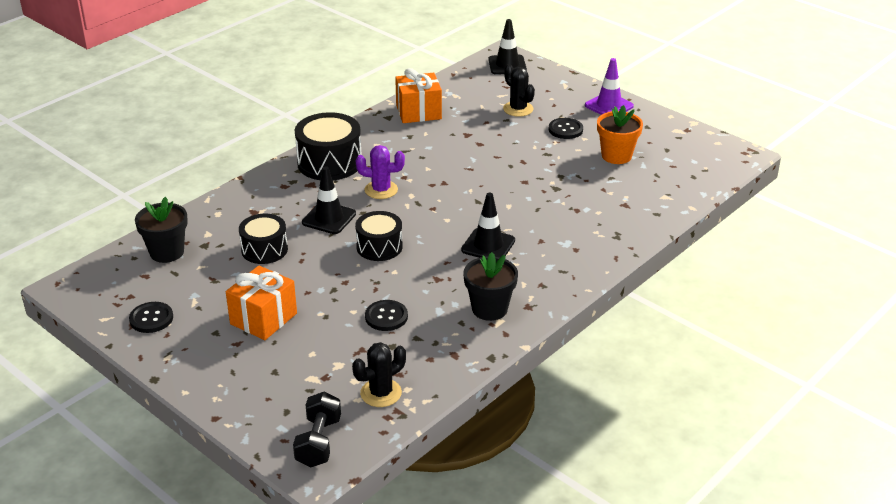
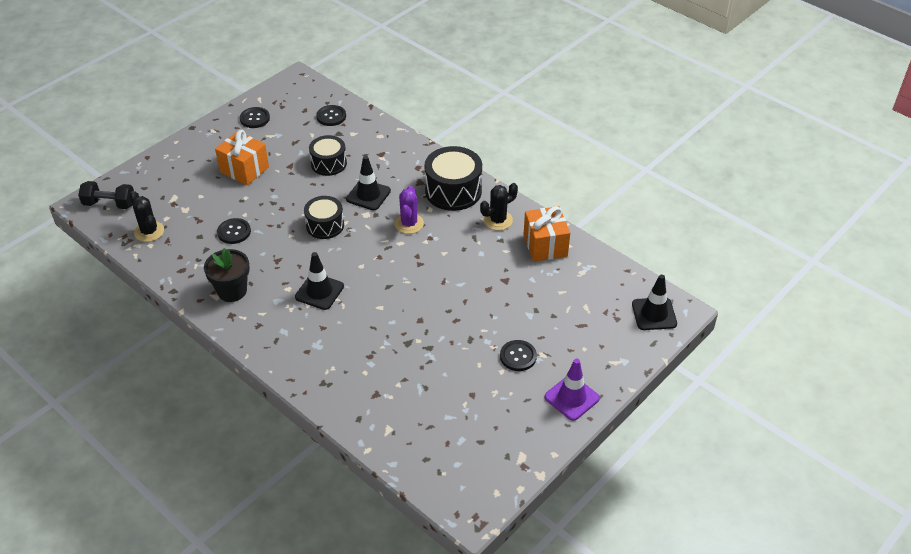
camera: 90 degrees right, 10 degrees up
black flower pot [135,197,188,263] -> black button [316,105,346,126]
black cactus [503,64,535,117] -> black cactus moved to [480,183,518,230]
orange flower pot [597,105,643,164] -> none

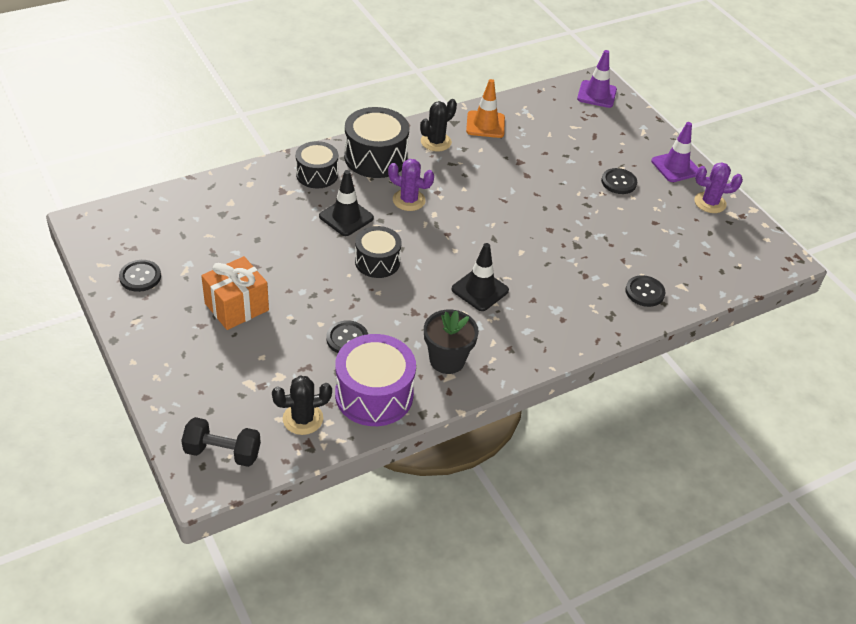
camera: 75 degrees left, 0 degrees up
black dumbbell [78,181,134,209] -> black dumbbell turned 75 degrees clockwise [181,417,261,467]
black drum [309,135,347,176] -> black drum moved to [296,141,338,188]
black button [316,105,346,126] -> black button moved to [625,275,665,307]
black cactus [480,183,518,230] -> black cactus turned 60 degrees clockwise [420,99,457,151]
orange gift [523,206,570,262] -> orange traffic cone [466,79,505,138]
black traffic cone [632,274,677,330] -> purple traffic cone [577,50,617,108]
none -> purple drum [335,334,416,426]
none -> purple cactus [694,162,743,213]

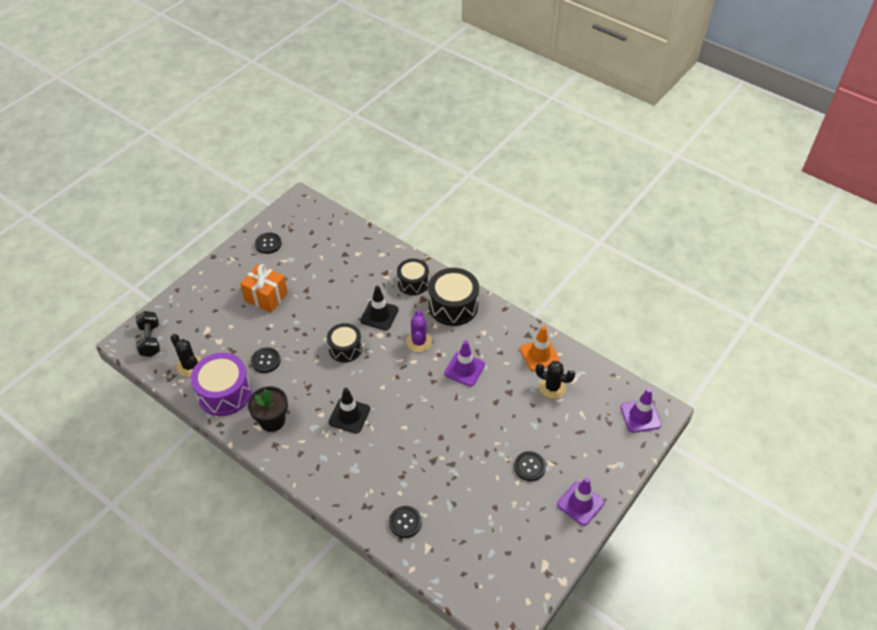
camera: 70 degrees right, 5 degrees up
black cactus [420,99,457,151] -> black cactus moved to [536,361,575,398]
purple cactus [694,162,743,213] -> none
none -> purple traffic cone [444,340,485,386]

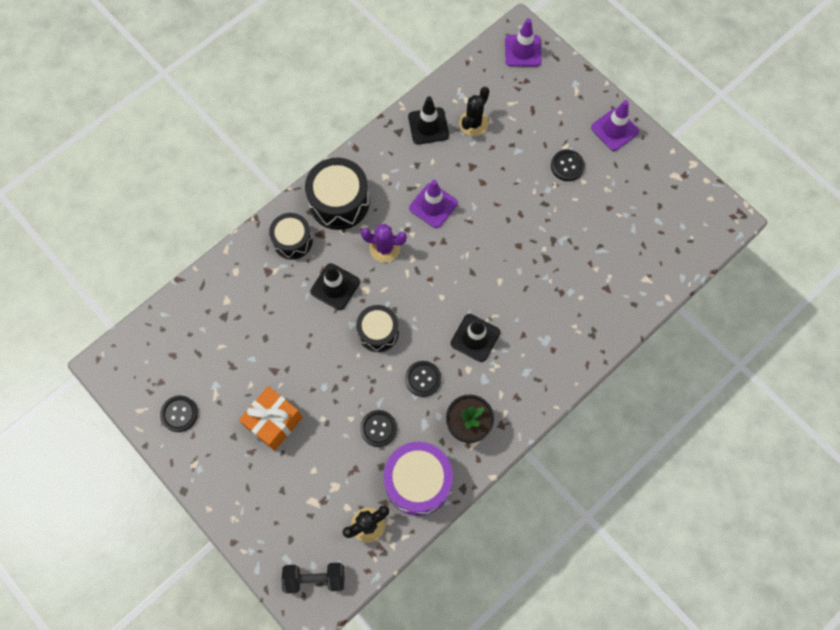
camera: 80 degrees left, 20 degrees up
black button [389,506,422,538] -> black button moved to [405,361,441,397]
orange traffic cone [520,326,560,371] -> black traffic cone [408,96,449,145]

